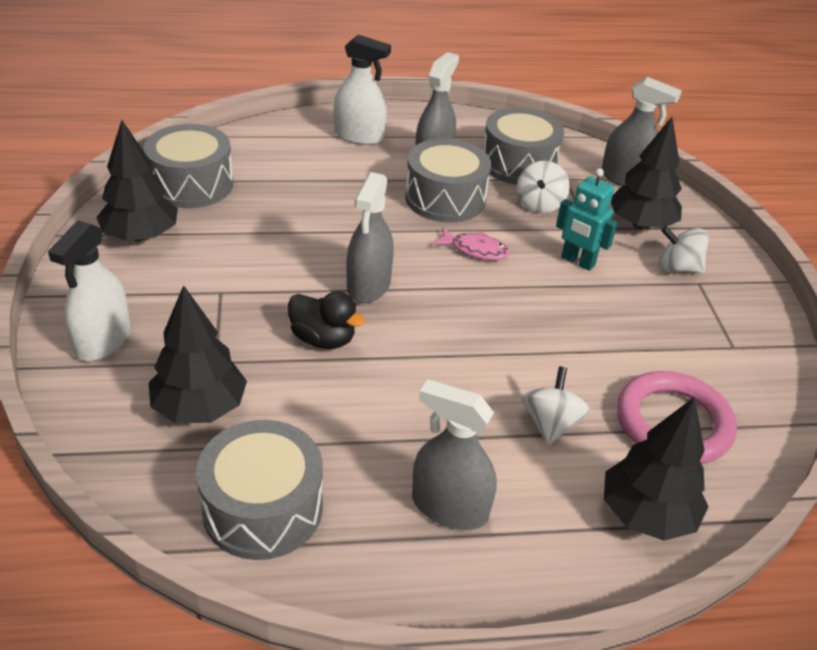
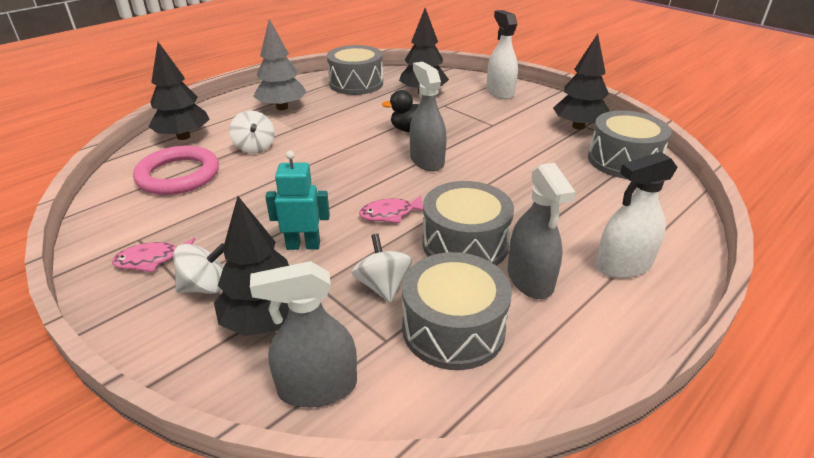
camera: 145 degrees right, 5 degrees down
grey spray bottle [412,379,497,530] -> grey tree [253,19,307,110]
none -> pink fish [112,238,195,272]

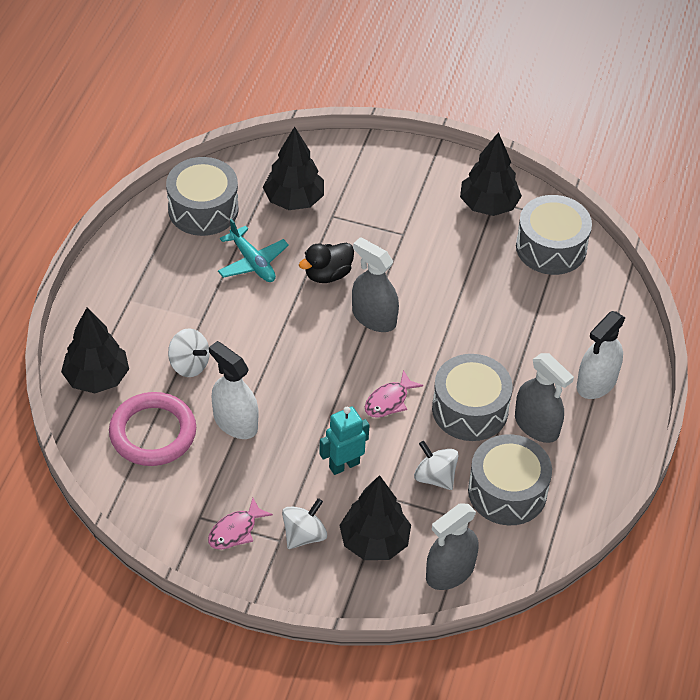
camera: 30 degrees left, 15 degrees up
grey tree [253,19,307,110] -> none
white spray bottle [486,10,518,99] -> white spray bottle moved to [209,341,258,439]
none -> turquoise plane [218,219,289,282]

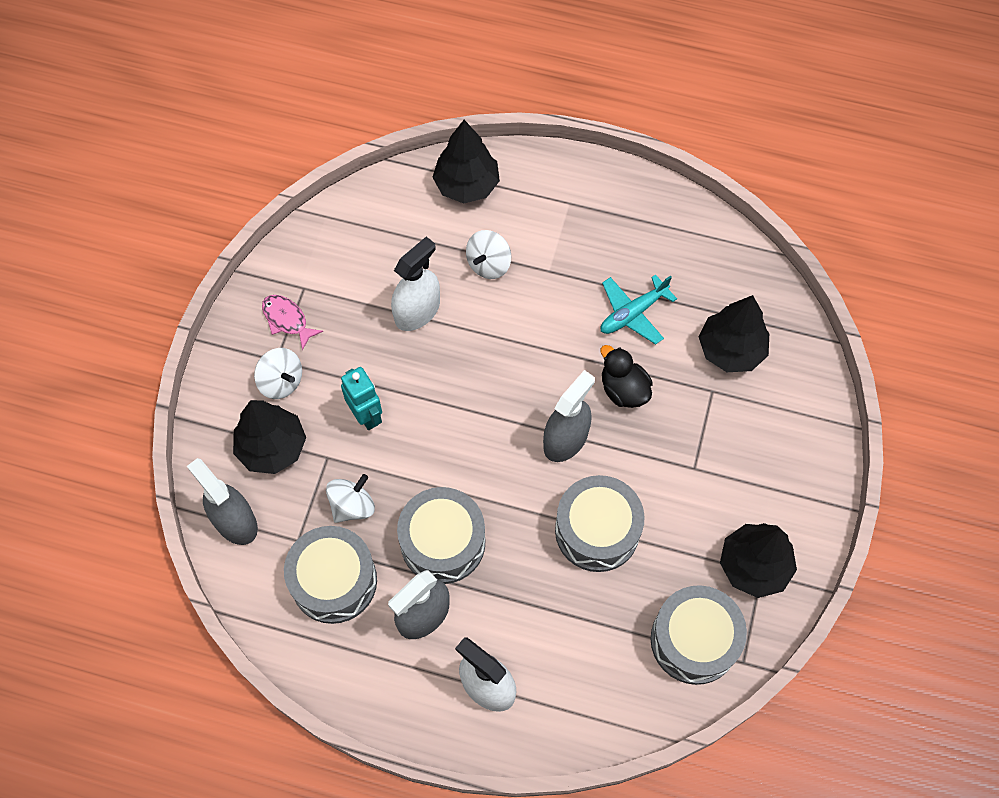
camera: 90 degrees right, 15 degrees up
pink ring [109,392,196,466] -> none
grey drum [166,157,239,236] -> grey drum moved to [555,475,645,572]
pink fish [365,370,423,418] -> none

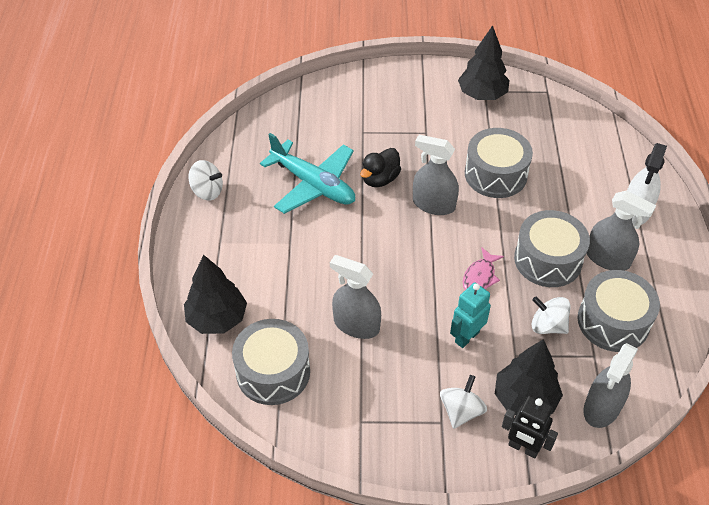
camera: 105 degrees left, 15 degrees down
pink fish [262,295,323,351] -> pink fish moved to [463,247,504,290]
white spray bottle [391,236,440,331] -> grey spray bottle [330,255,381,339]
white spinning top [466,230,511,279] -> white spinning top moved to [188,160,223,200]
turquoise plane [601,275,677,345] -> turquoise plane [260,133,355,214], size x1.57
grey drum [651,585,747,685] -> grey drum moved to [232,319,310,405]
black tree [699,295,769,372] -> none
none -> black robot [502,395,558,458]

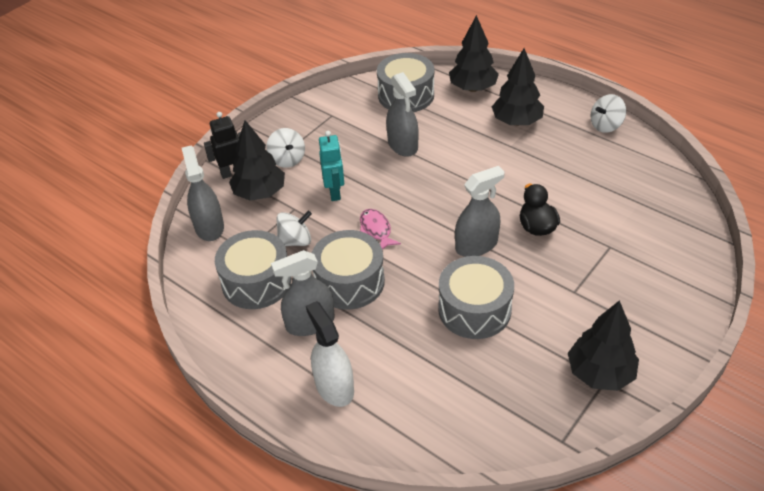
camera: 130 degrees right, 5 degrees down
turquoise plane [260,133,355,214] -> none
grey spray bottle [330,255,381,339] -> grey spray bottle turned 90 degrees clockwise [386,72,419,157]
none -> black tree [492,48,544,126]

